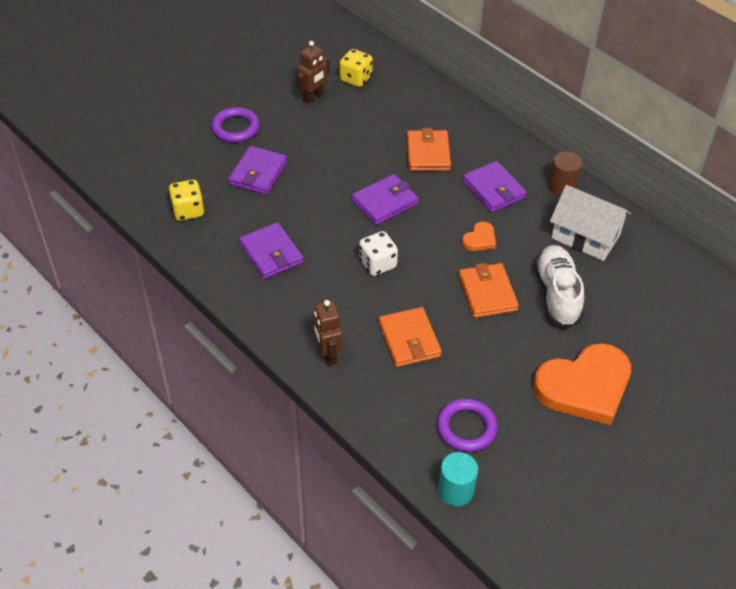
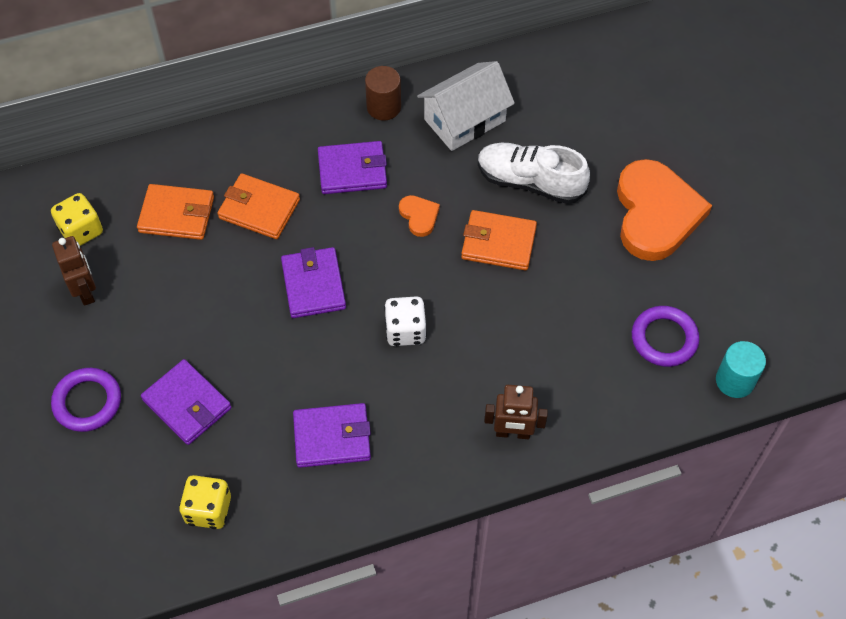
camera: 65 degrees left, 10 degrees up
orange wallet [379,307,442,367] -> orange wallet moved to [137,184,214,240]

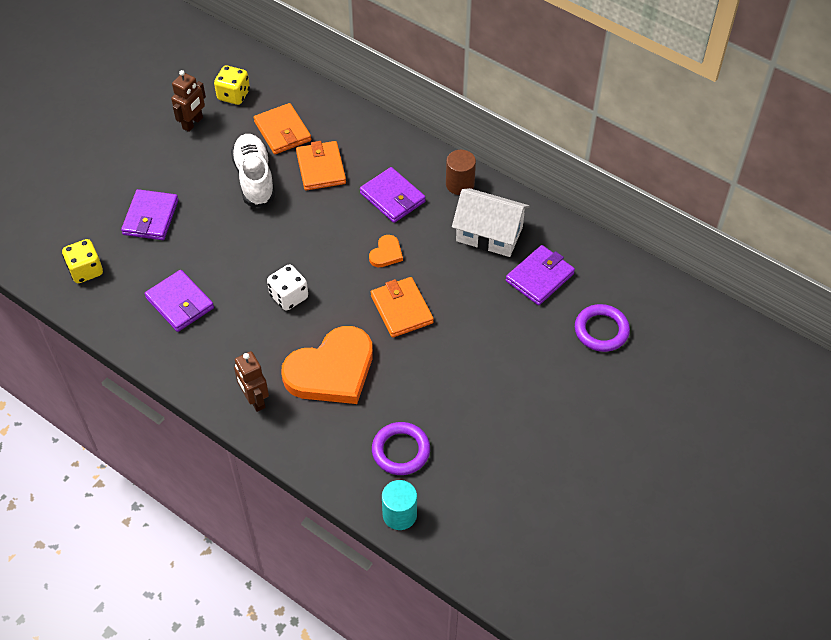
camera: 55 degrees right, 5 degrees down
purple ring [51,368,121,432] -> purple ring moved to [575,304,630,352]
purple wallet [281,247,346,318] -> purple wallet moved to [506,245,575,305]
white shoe [478,143,590,204] -> white shoe moved to [231,134,275,208]
orange heart [617,159,712,261] -> orange heart moved to [281,326,373,404]

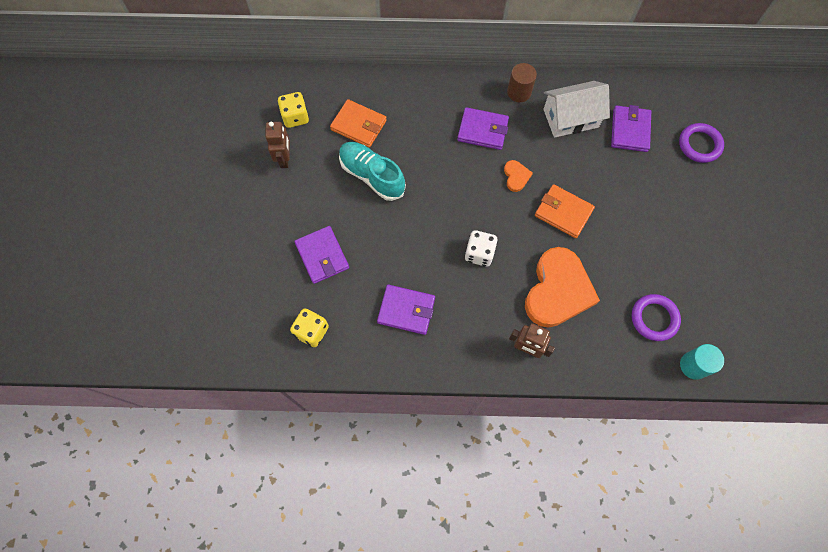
camera: 35 degrees left, 15 degrees up
white shoe [231,134,275,208] -> turquoise shoe [339,142,406,201]
orange wallet [296,141,346,190] -> none

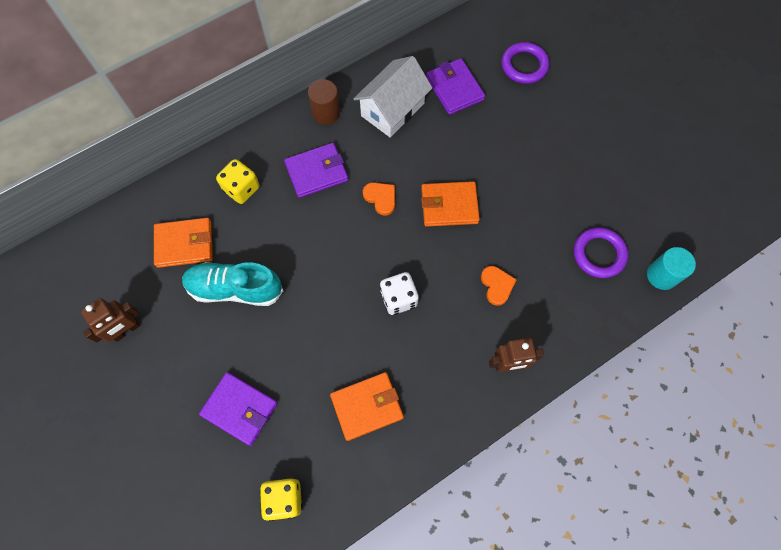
camera: 35 degrees left, 0 degrees up
brown robot [265,122,290,168] -> brown robot turned 90 degrees clockwise [81,298,140,343]
yellow dice [278,92,309,128] -> yellow dice moved to [216,159,260,204]
purple wallet [377,285,435,335] -> orange wallet [330,372,404,441]
orange heart [525,247,600,328] -> orange heart [481,266,517,306], size x0.43

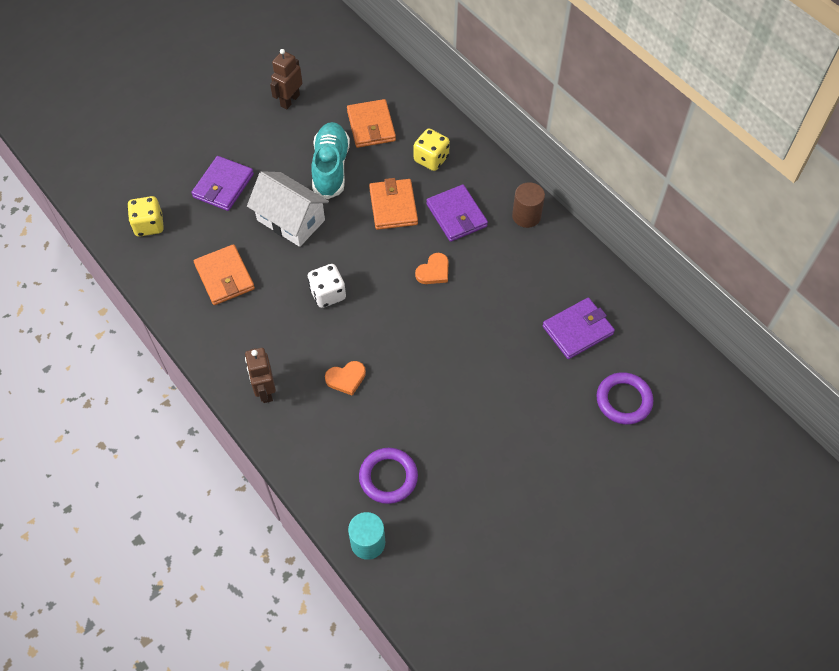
camera: 85 degrees right, 10 degrees down
brown robot [81,298,140,343] -> brown robot turned 75 degrees clockwise [270,49,303,109]
white house [353,56,432,137] -> white house moved to [247,171,329,247]
orange wallet [421,181,480,227] -> orange wallet moved to [369,178,418,230]

